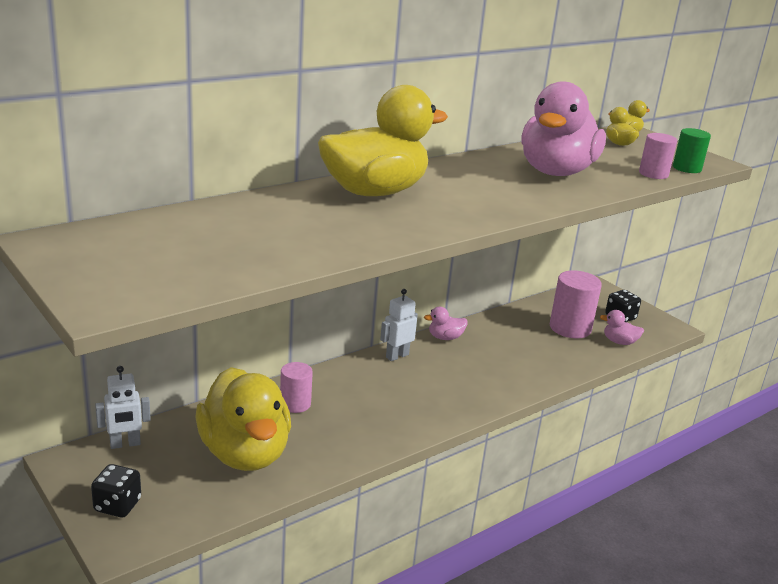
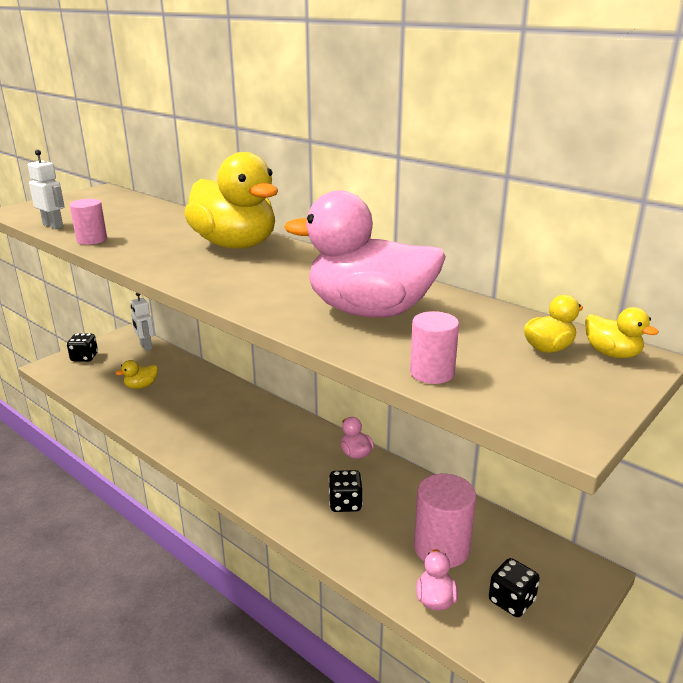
camera: 80 degrees right, 0 degrees up
yellow duck [196,367,291,471] -> yellow duck [116,360,158,389], size x0.41
pink cylinder [280,362,313,413] -> pink cylinder moved to [70,199,107,245]
white robot [380,289,418,361] -> white robot moved to [28,150,64,229]
green cylinder [673,128,711,173] -> none
none -> black dice [329,470,363,512]

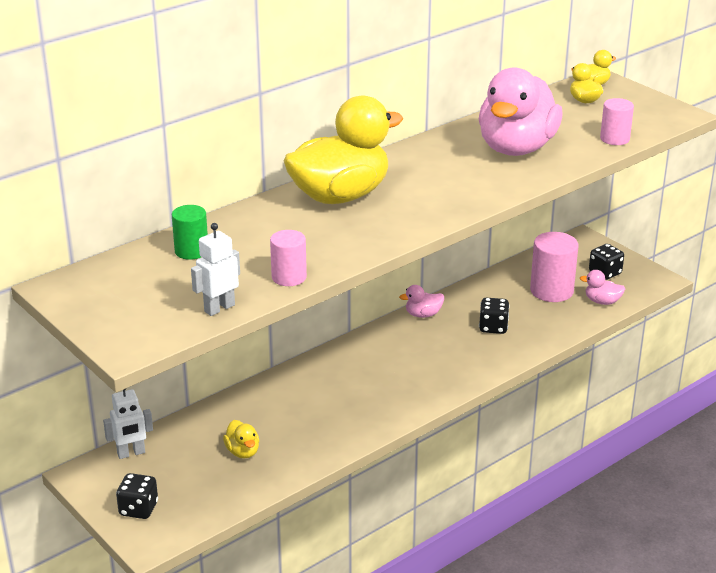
camera: 80 degrees left, 5 degrees up
none -> green cylinder [172,205,208,260]

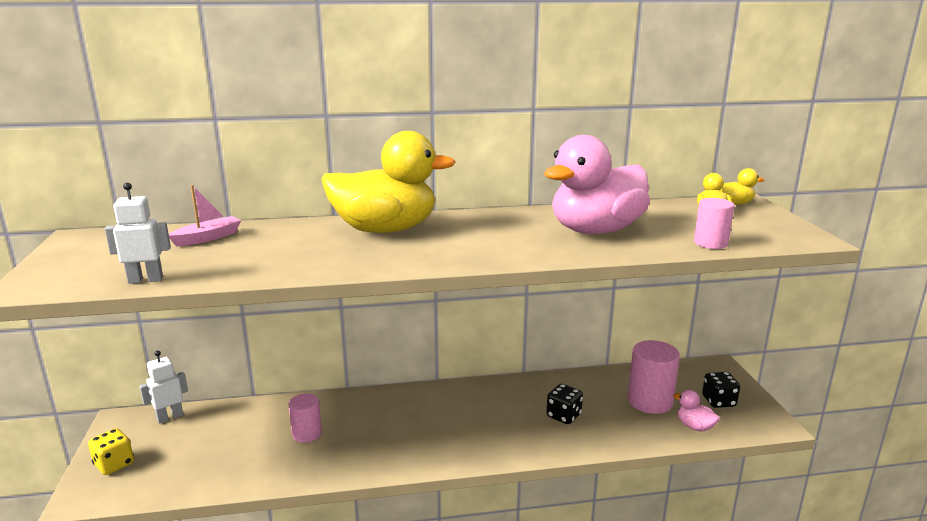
camera: 30 degrees right, 10 degrees down
white robot [103,388,153,459] -> white robot turned 135 degrees clockwise [139,350,188,424]
black dice [116,473,158,519] -> yellow dice [88,428,134,475]
green cylinder [172,205,208,260] -> pink boat [169,185,241,246]
yellow duck [223,420,259,459] -> none
pink cylinder [270,230,307,286] -> pink cylinder moved to [288,393,322,442]
pink duck [399,285,444,318] -> none

